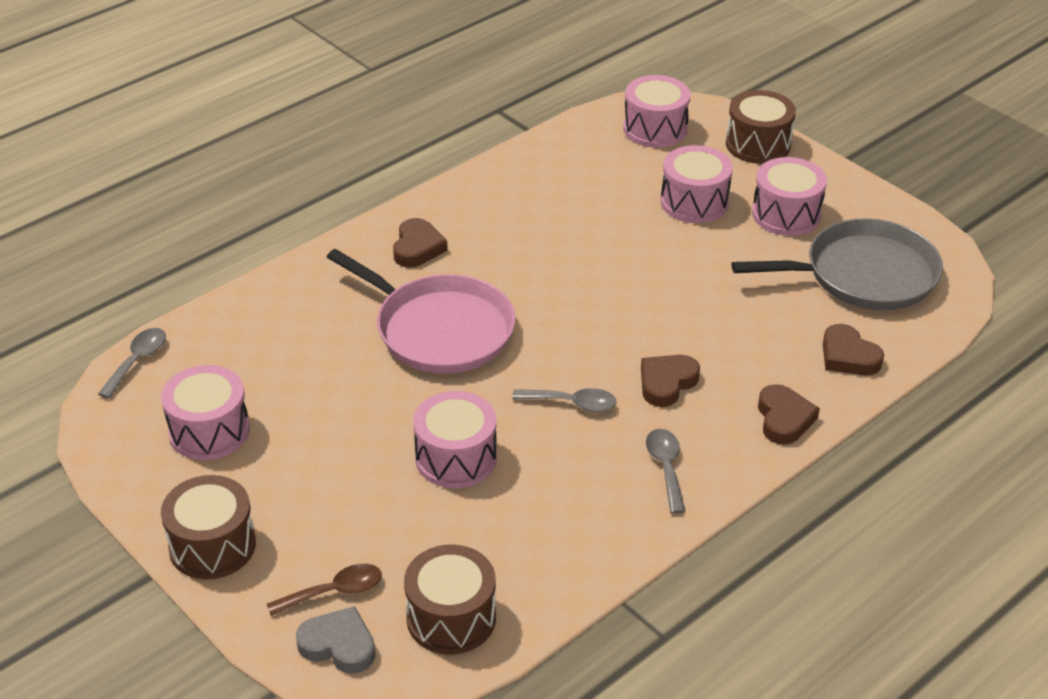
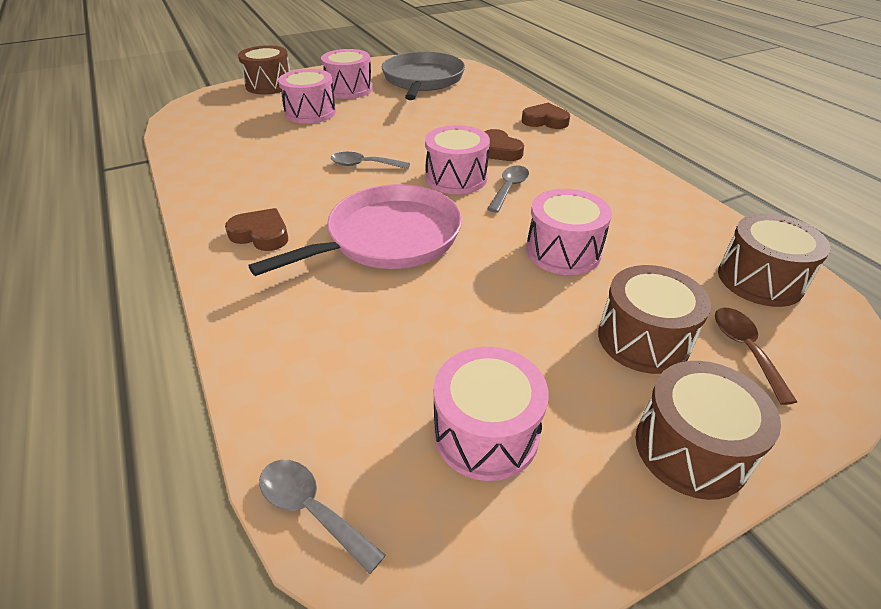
camera: 75 degrees left, 0 degrees up
grey heart [296,606,375,674] -> none
pink drum [623,75,691,148] -> pink drum moved to [425,125,490,194]
grey spoon [646,429,685,514] -> grey spoon moved to [331,152,410,169]
brown heart [823,324,884,375] -> none
none -> brown drum [598,265,711,374]

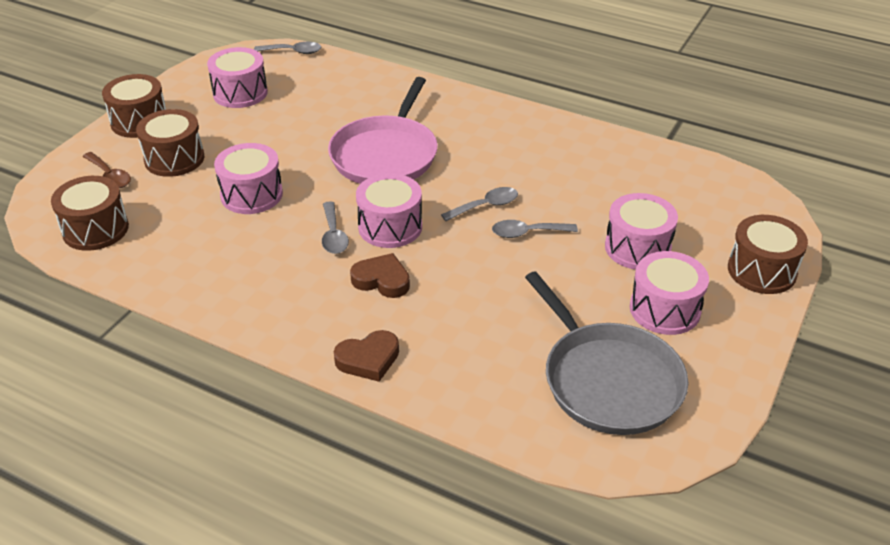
camera: 145 degrees right, 0 degrees up
brown heart [225,208,288,251] -> none
none -> grey spoon [492,220,578,238]

